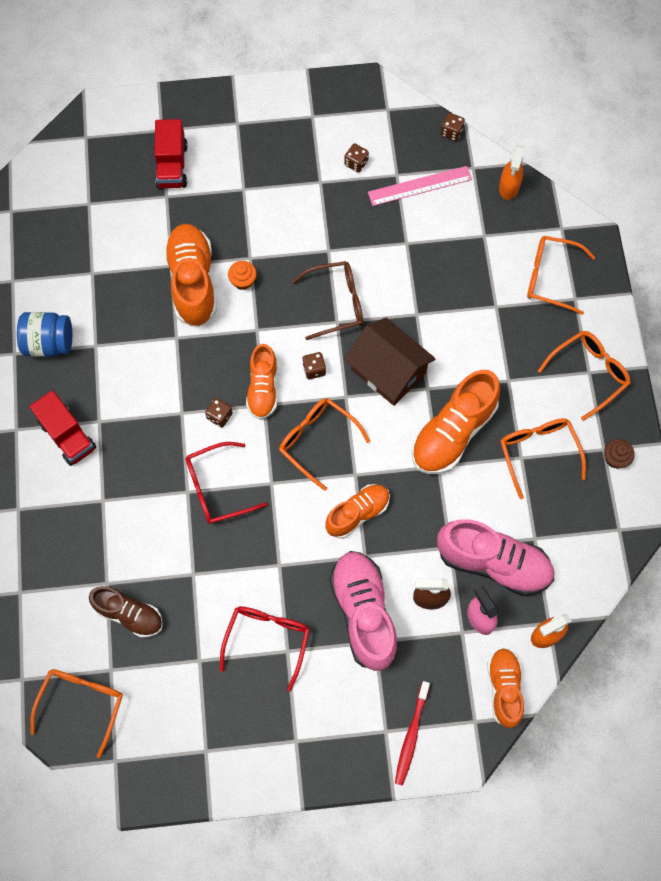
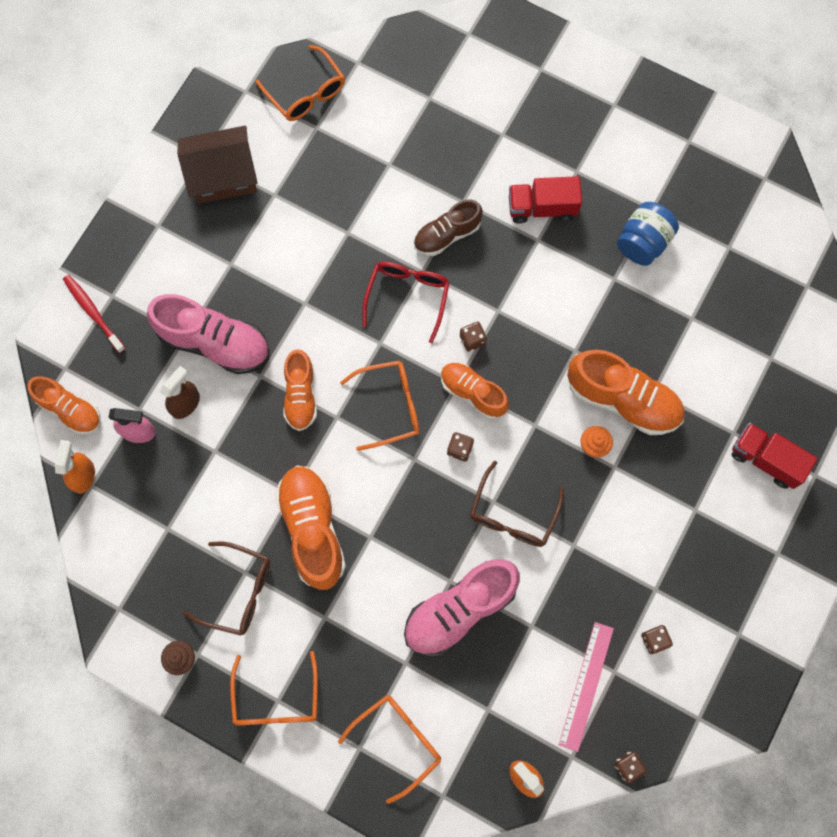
camera: 125 degrees right, 5 degrees up
brown shoe [89,586,163,638] -> brown shoe moved to [414,200,483,256]
red glasses [220,606,310,692] -> none
brown house [344,318,436,406] -> brown house moved to [177,126,258,204]
pink shoe [437,519,554,596] -> pink shoe moved to [404,559,520,656]
orange glasses [500,418,586,499] -> brown glasses [183,542,270,636]

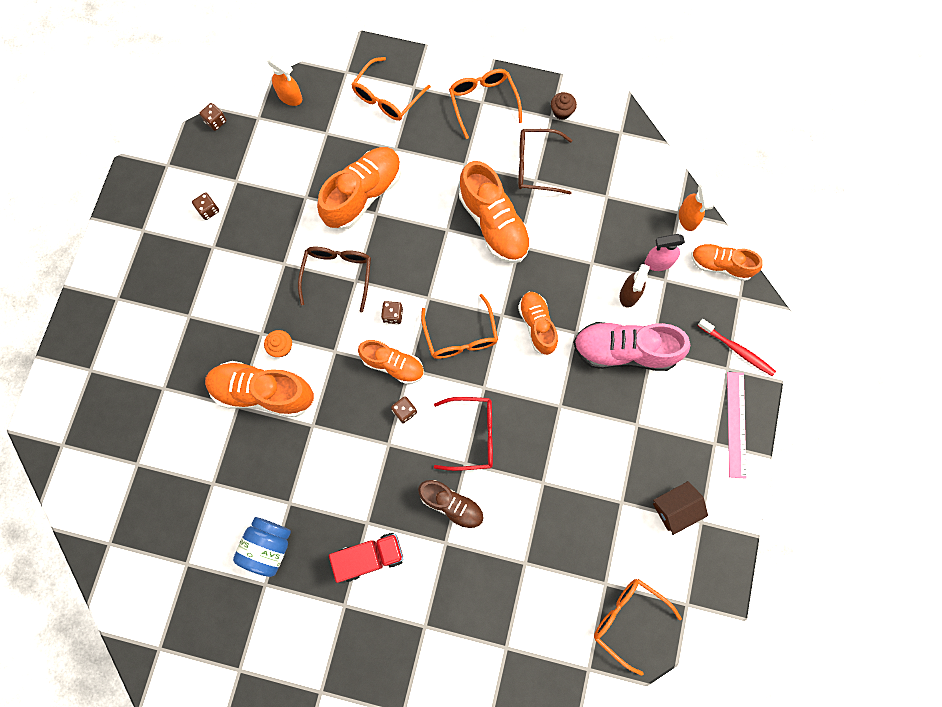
camera: 165 degrees right, 0 degrees up
brown house [177,126,258,204] -> brown house [653,481,708,535], size x0.62
orange glasses [340,361,420,451] -> orange glasses turned 75 degrees counterclockwise [421,294,498,359]
red glasses [362,262,450,343] -> red glasses turned 90 degrees counterclockwise [434,397,493,471]
pink shoe [404,559,520,656] -> orange shoe [317,147,401,230]
brown shoe [414,200,483,256] -> brown shoe turned 75 degrees clockwise [418,480,484,529]
pink ruler [559,622,614,752] -> pink ruler moved to [727,372,747,479]
red truck [732,423,818,489] -> none

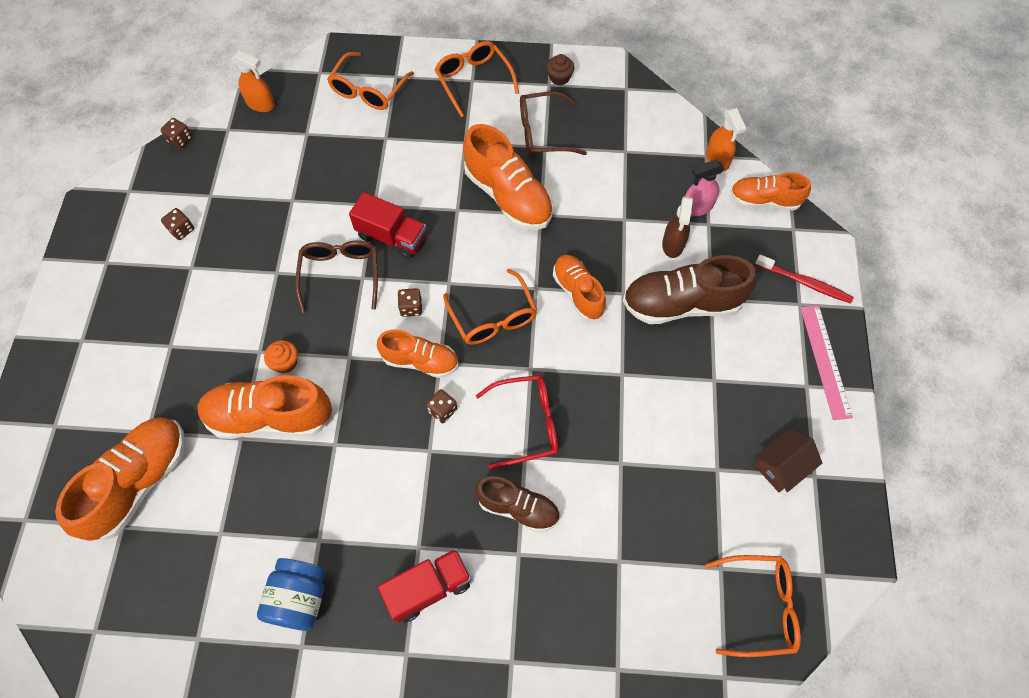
camera: 10 degrees left, 10 degrees down
orange shoe [317,147,401,230] -> orange shoe moved to [55,417,185,541]
pink shoe [573,322,690,371] -> brown shoe [623,255,756,324]
orange glasses [594,579,682,676] -> orange glasses turned 150 degrees clockwise [705,555,801,657]
none -> red truck [349,192,426,259]

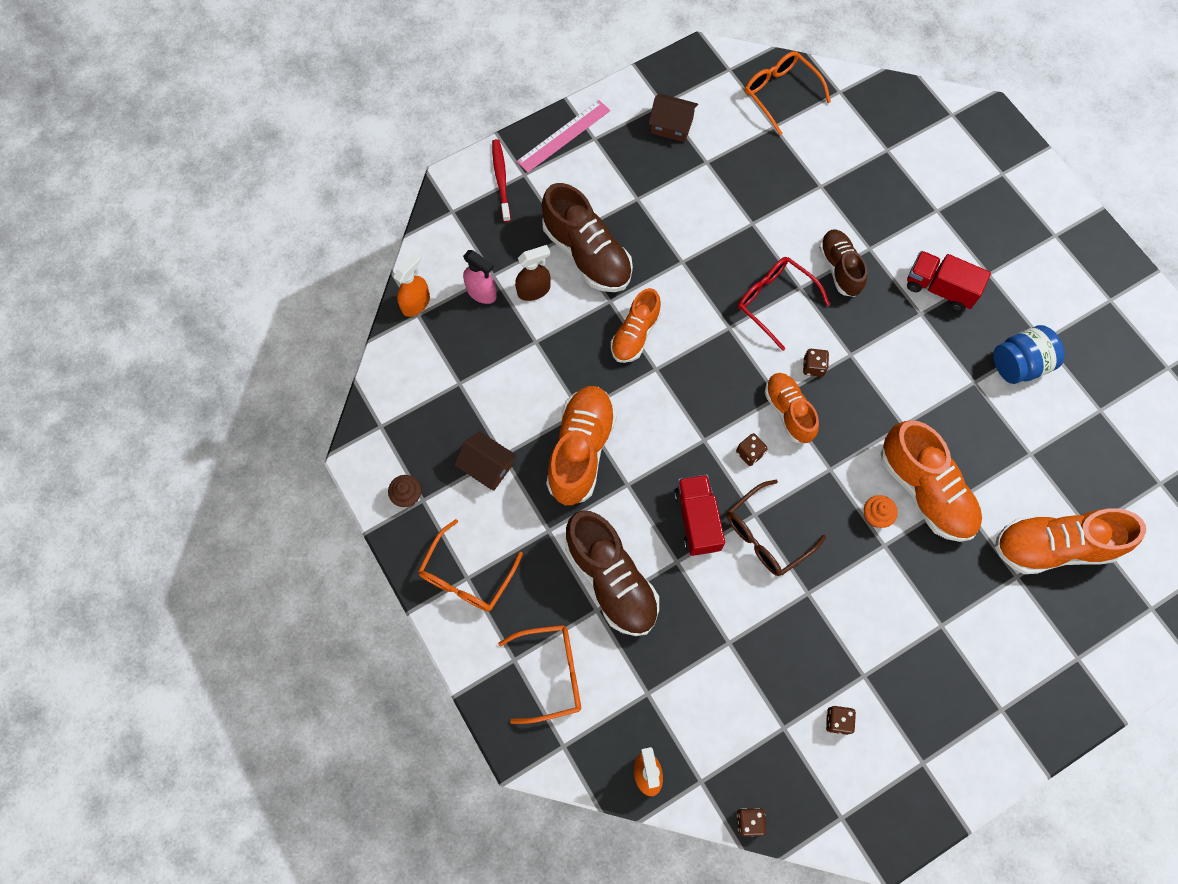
camera: 125 degrees left, 5 degrees up
orange glasses [443,269,537,345] -> none
brown glasses [520,92,587,156] -> brown house [454,431,517,491]
orange shoe [730,172,811,211] -> none
none -> brown shoe [565,511,659,636]

